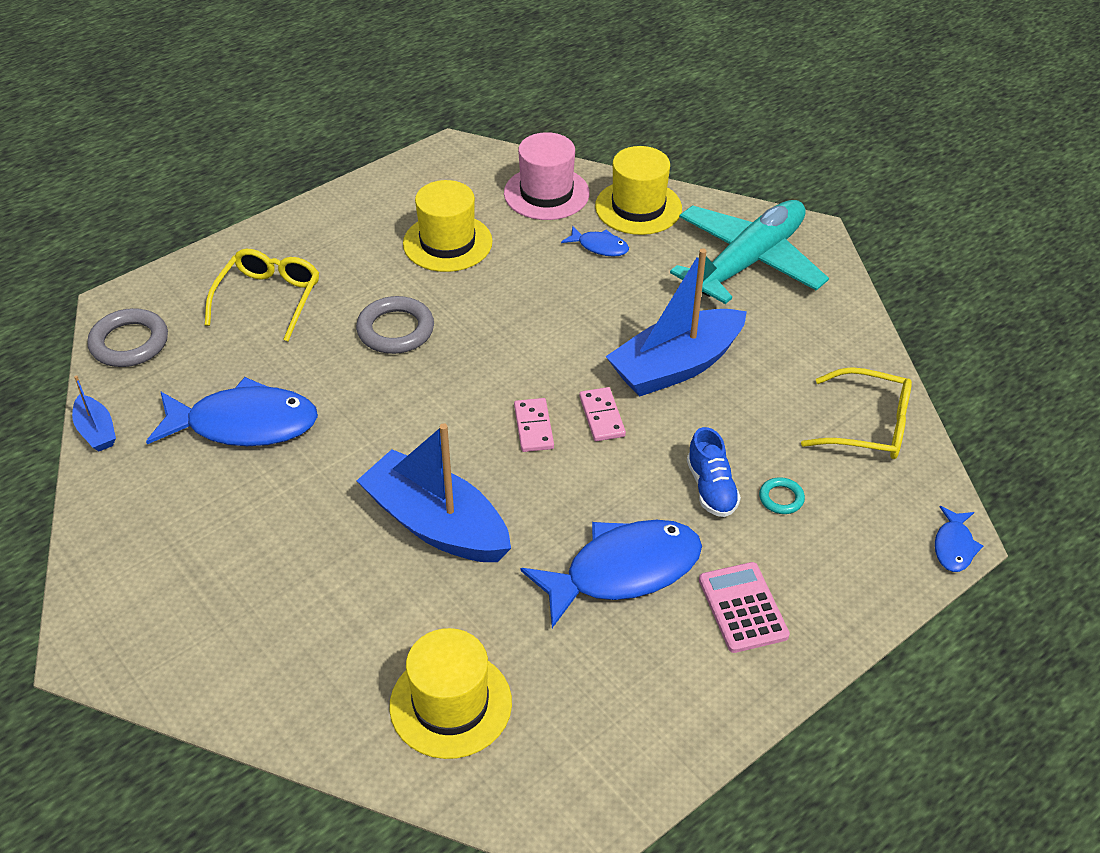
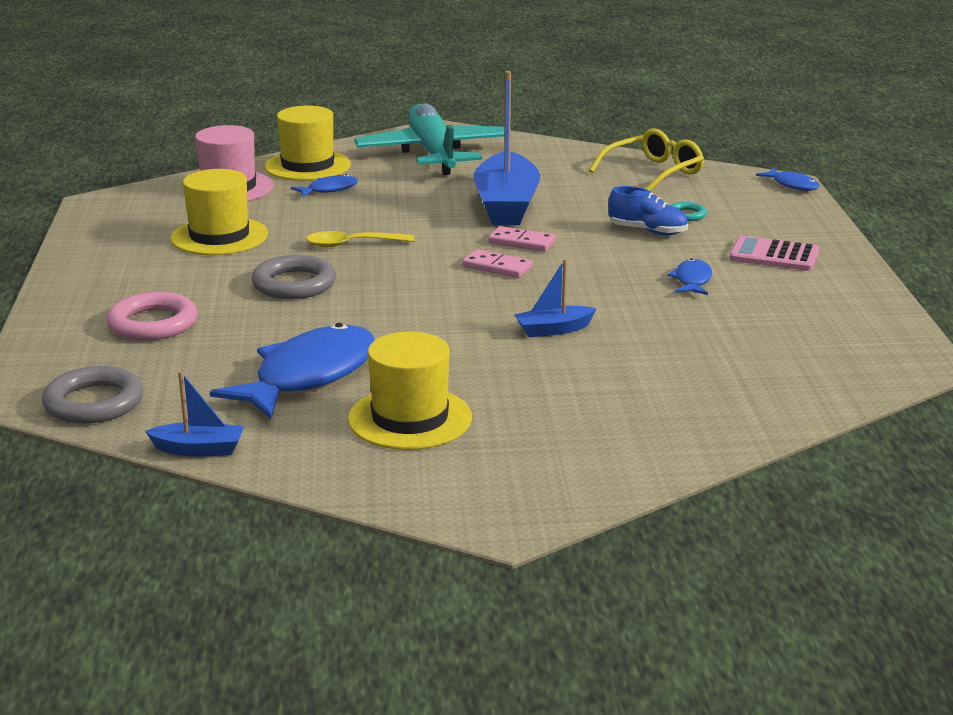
camera: 55 degrees left, 20 degrees down
yellow glasses [205,249,319,341] -> pink ring [107,292,198,341]
blue boat [357,423,511,562] -> blue boat [515,259,597,337], size x0.47
yellow hat [389,628,512,759] -> yellow hat moved to [348,332,472,450]
blue fish [521,520,702,628] -> blue fish [667,258,712,295], size x0.47
none -> yellow spoon [306,231,414,247]

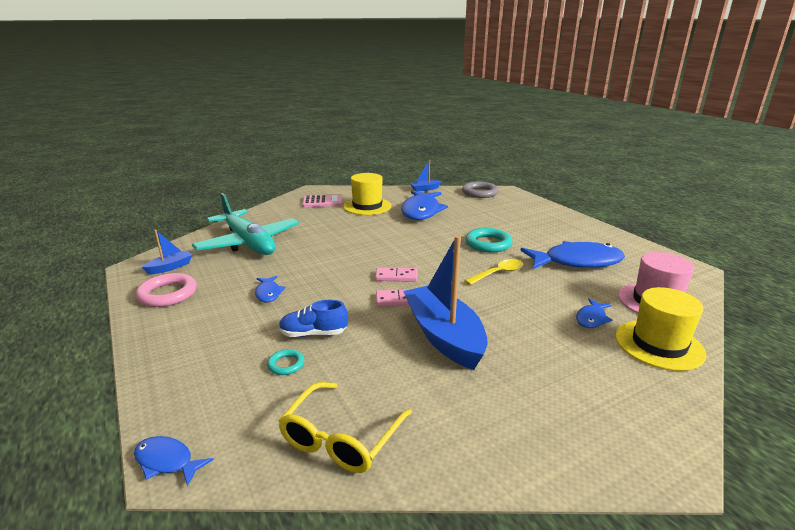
camera: 155 degrees right, 0 degrees up
pink ring [107,292,198,341] -> pink ring moved to [136,273,197,307]
yellow hat [170,169,268,255] -> blue fish [520,241,625,269]
grey ring [252,255,336,299] -> turquoise ring [465,228,512,253]
turquoise plane [354,103,511,175] -> turquoise plane moved to [192,193,299,255]
blue boat [515,259,597,337] -> blue boat moved to [141,229,192,275]
pink calculator [729,235,819,271] -> pink calculator moved to [302,195,342,207]

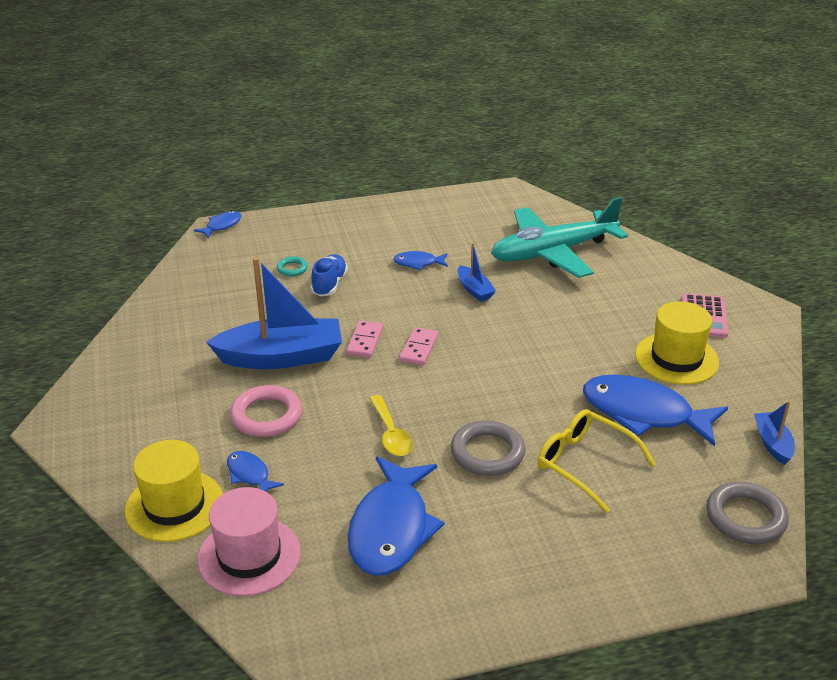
camera: 105 degrees right, 10 degrees up
pink ring [136,273,197,307] -> pink ring moved to [230,385,302,437]
blue boat [141,229,192,275] -> blue boat moved to [458,243,496,302]
yellow glasses [279,382,412,473] -> yellow glasses moved to [538,409,656,513]
turquoise ring [465,228,512,253] -> grey ring [451,420,525,476]

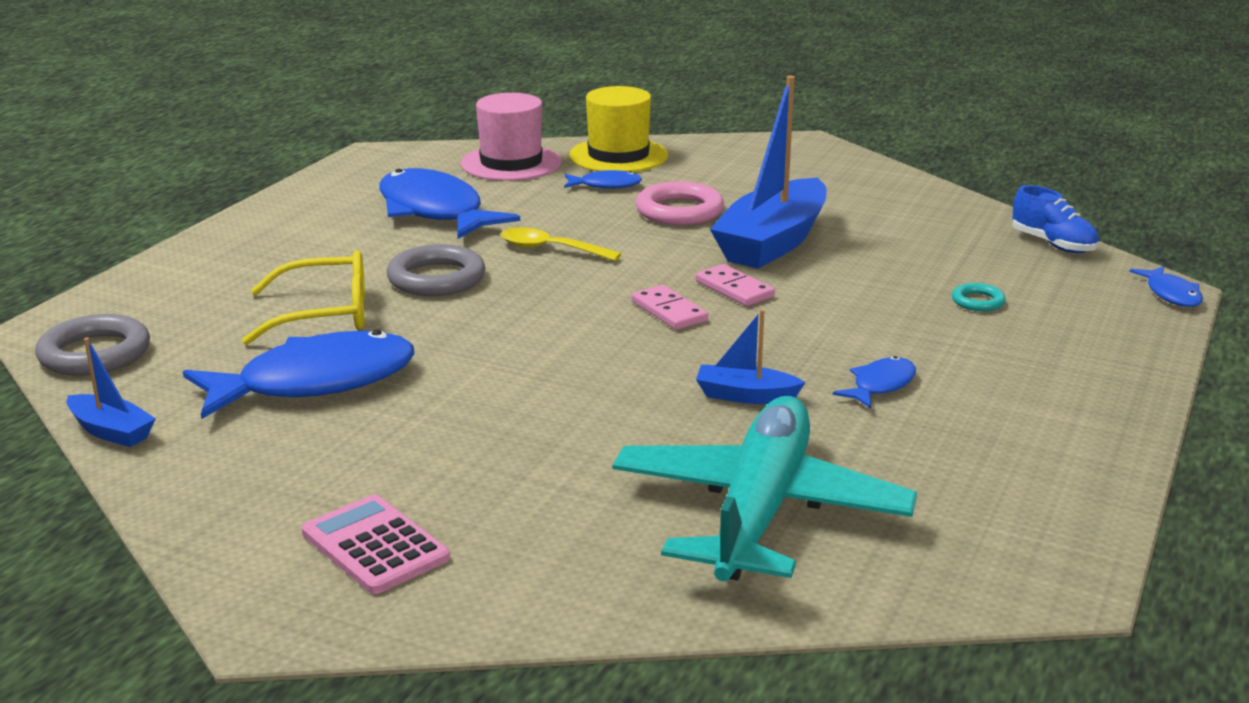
camera: 130 degrees right, 10 degrees down
blue shoe [311,254,348,296] -> blue shoe moved to [1012,185,1099,253]
yellow hat [635,301,719,385] -> none

